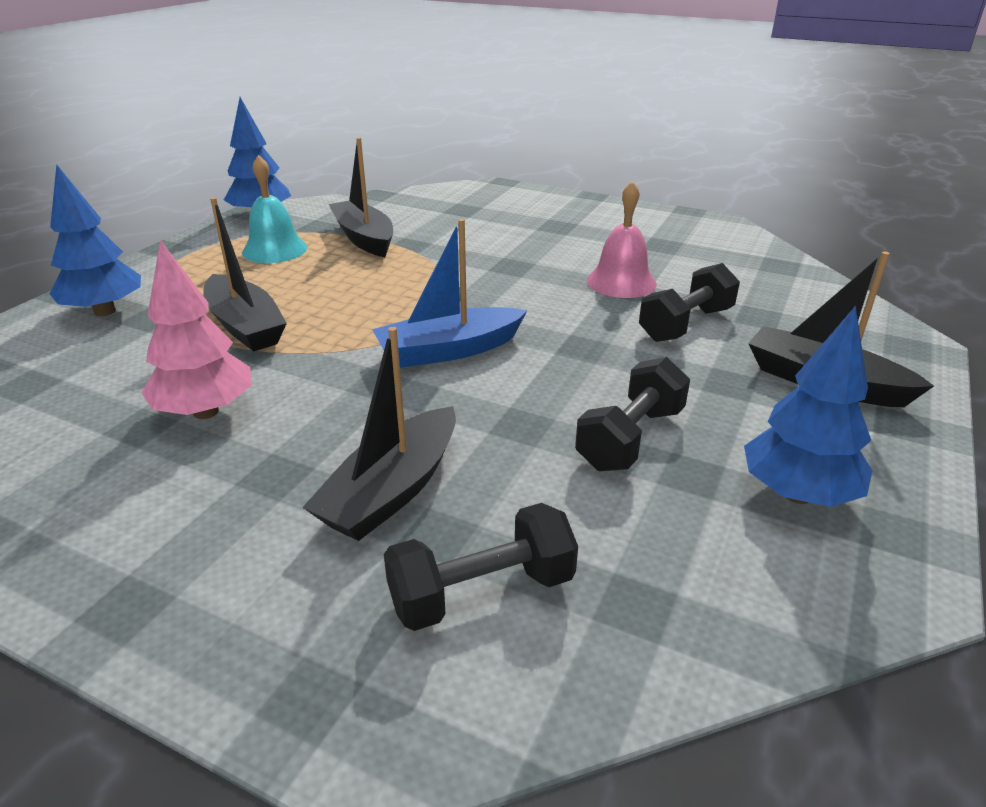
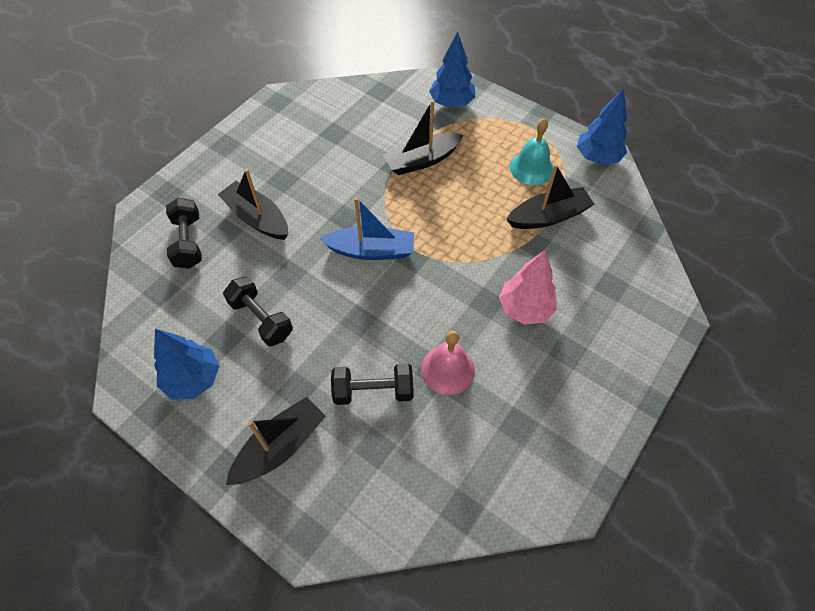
camera: 100 degrees right, 25 degrees up
pink tree [142,240,252,419] -> pink tree moved to [499,250,557,325]
blue boat [372,219,528,368] -> blue boat turned 105 degrees clockwise [320,197,414,260]
black dumbbell [639,263,740,342] -> black dumbbell turned 60 degrees counterclockwise [331,363,414,405]

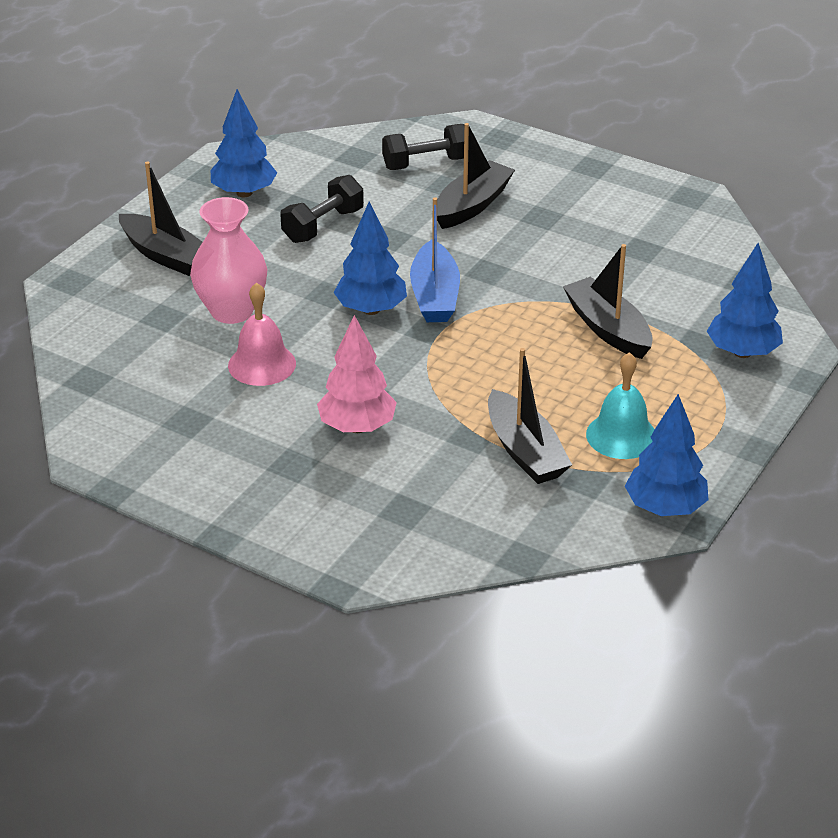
camera: 85 degrees right, 20 degrees down
black dumbbell [331,363,414,405] -> pink vase [190,197,267,324]
none -> blue tree [334,202,407,315]

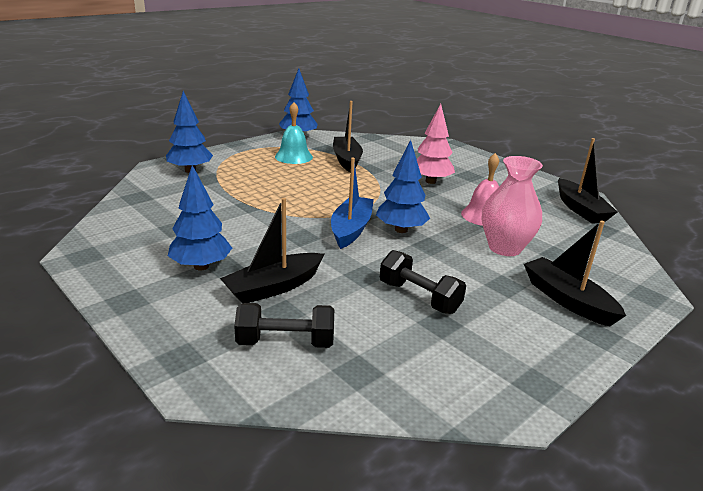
camera: 165 degrees left, 10 degrees down
blue tree [211,89,277,197] -> blue tree moved to [168,165,232,270]
black dumbbell [280,175,364,243] -> black dumbbell turned 75 degrees clockwise [380,250,466,314]
black boat [563,244,653,359] -> black boat moved to [558,138,617,224]

